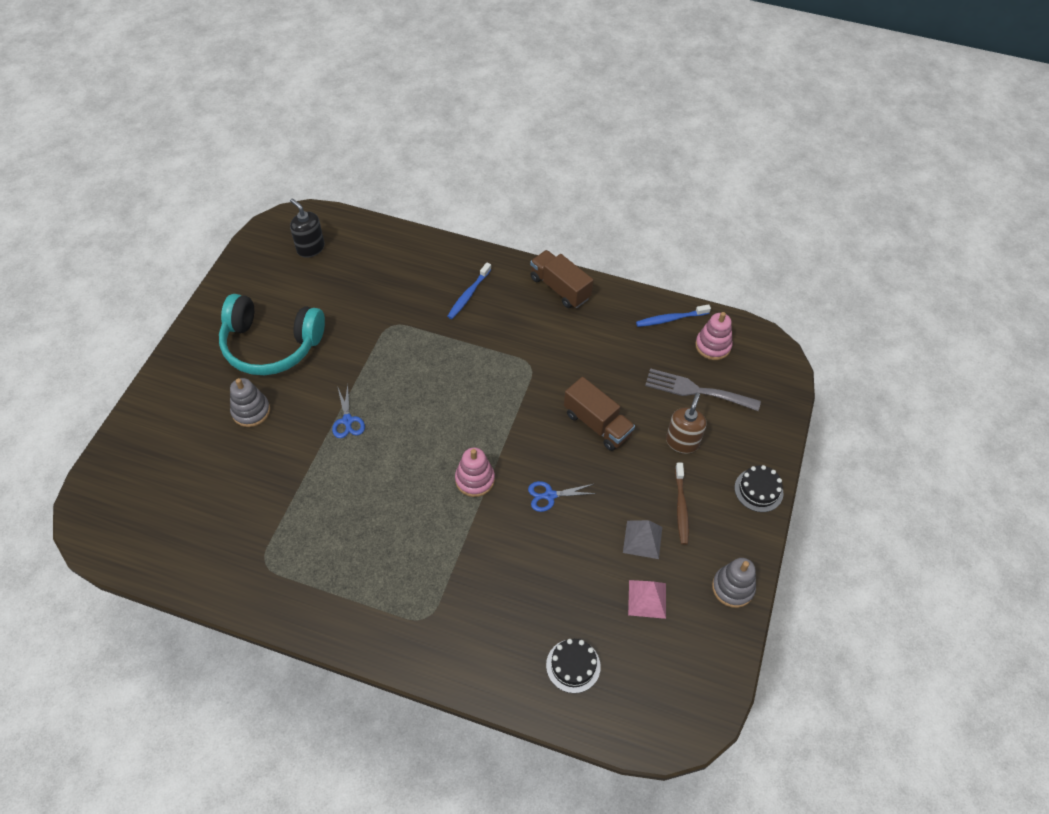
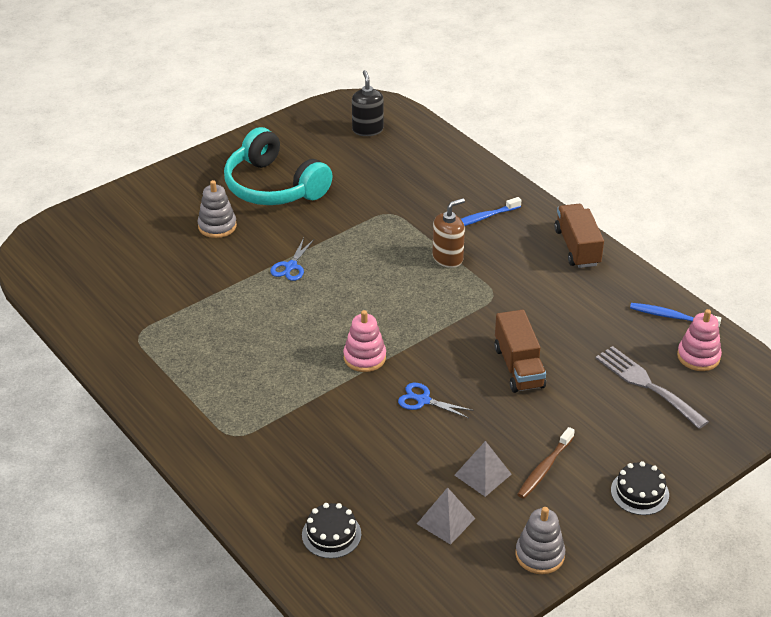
camera: 35 degrees right, 15 degrees down
pink pyramid [628,580,666,619] -> grey pyramid [417,487,475,545]
brown soap dispenser [666,393,706,454] -> brown soap dispenser moved to [432,198,465,268]

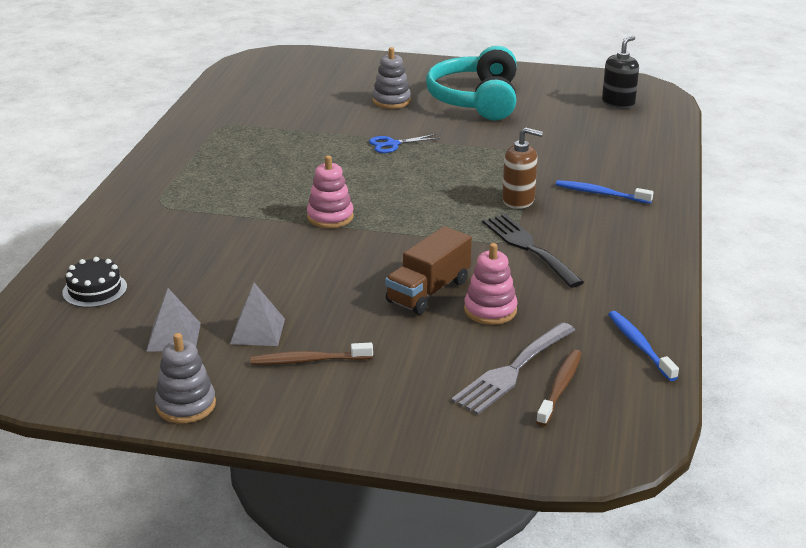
camera: 50 degrees right, 10 degrees down
blue scissors [398,383,474,418] -> none
brown truck [554,204,604,268] -> none
grey fork [596,346,709,429] -> grey fork turned 150 degrees counterclockwise [451,322,575,415]
black cake [611,461,669,515] -> none
pink stacking toy [677,309,722,371] -> pink stacking toy moved to [464,243,517,325]
none -> black fork [482,214,584,288]
none -> brown toothbrush [536,349,582,426]

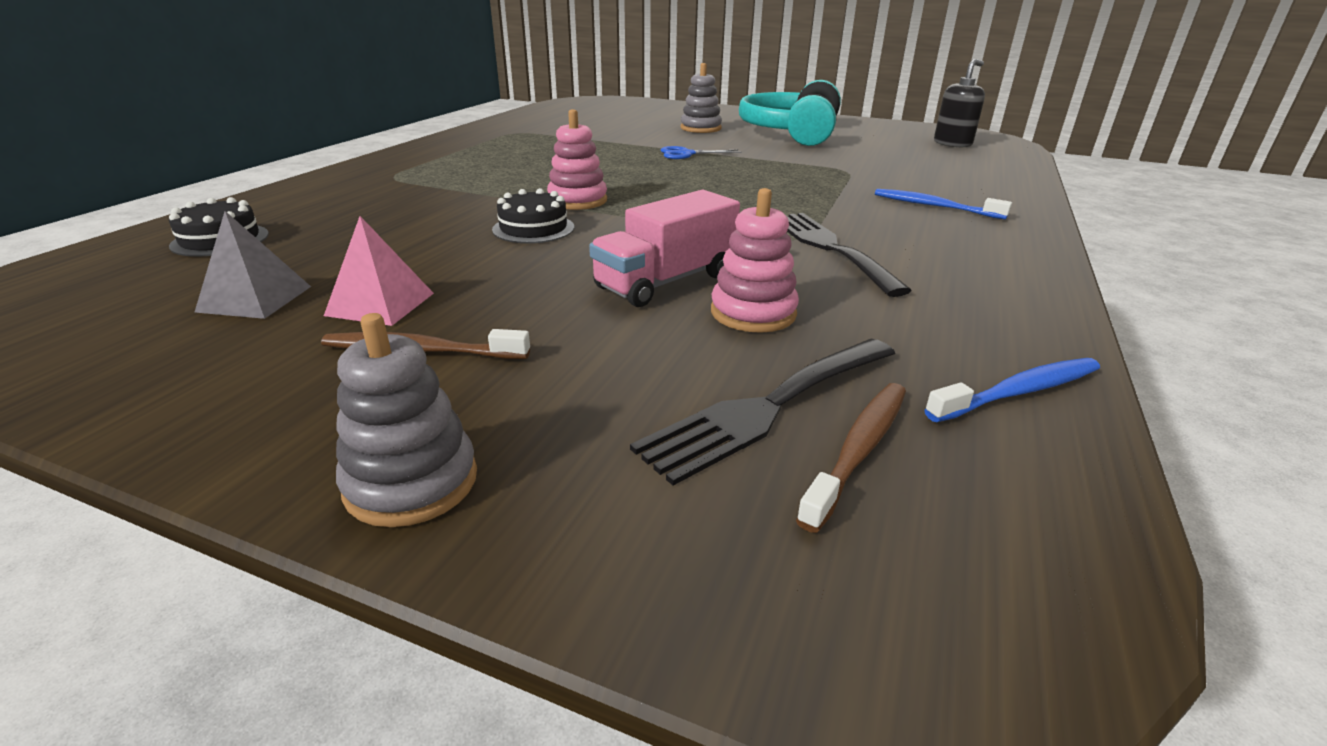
camera: 10 degrees right, 0 degrees up
grey stacking toy [155,333,216,424] -> grey stacking toy moved to [336,313,477,527]
grey pyramid [230,283,285,346] -> pink pyramid [324,216,434,326]
brown truck [385,226,472,315] -> pink truck [589,190,740,307]
grey fork [451,322,575,415] -> black fork [630,339,895,486]
brown soap dispenser [502,127,543,209] -> none
blue toothbrush [608,311,679,381] -> blue toothbrush turned 75 degrees clockwise [925,358,1100,422]
none -> black cake [492,188,574,243]

